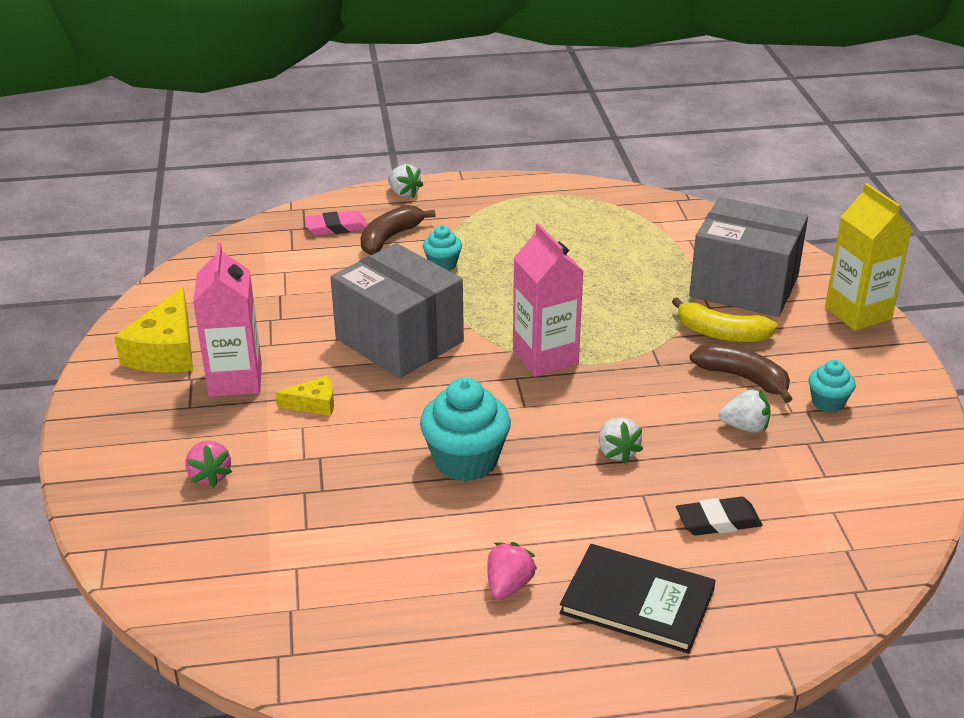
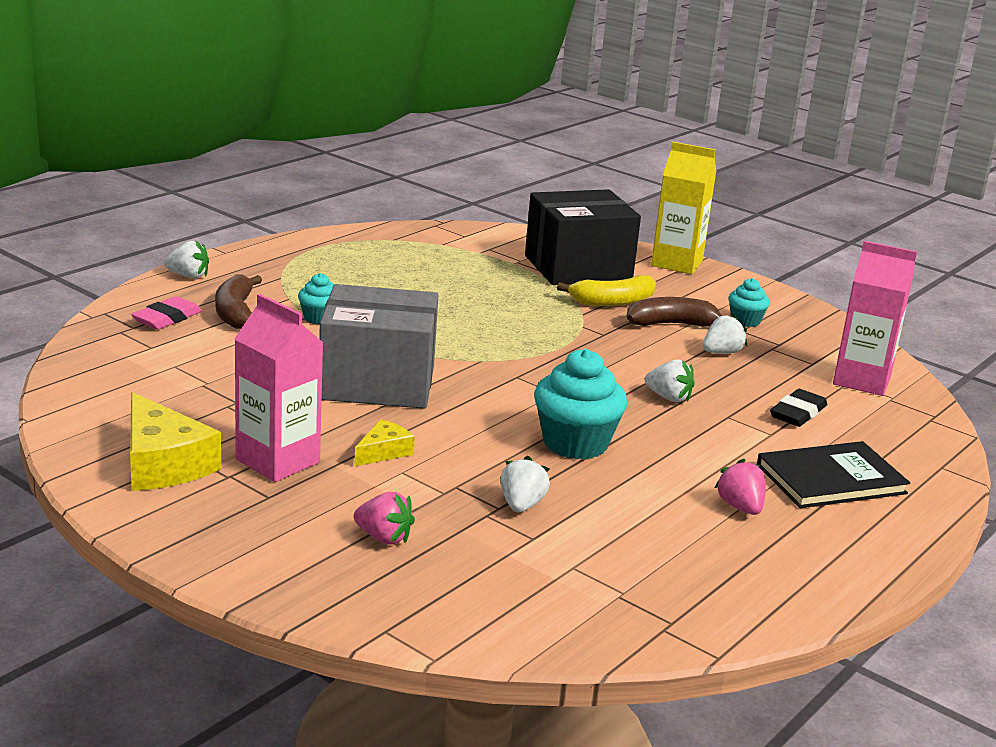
camera: 45 degrees left, 10 degrees down
pink carton [513,223,583,377] -> pink carton moved to [833,241,917,396]
grey box [689,197,808,317] -> black box [525,189,641,285]
none -> white strawberry [500,456,550,512]

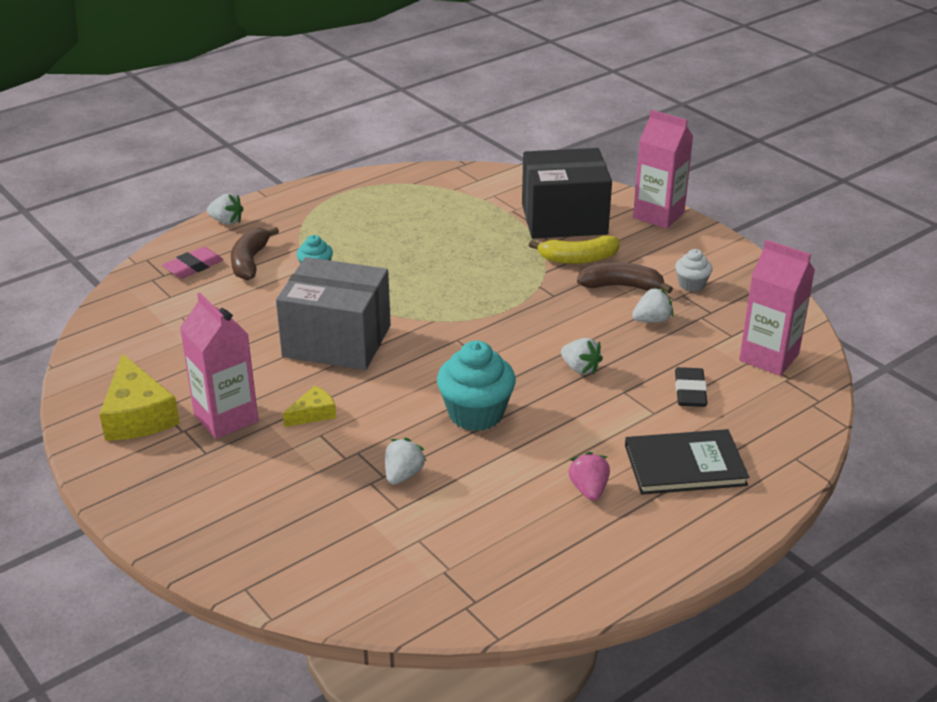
camera: 15 degrees right, 10 degrees up
pink strawberry [354,492,415,544] -> none
yellow carton [651,142,716,274] -> pink carton [633,110,693,229]
turquoise cupcake [729,278,770,327] -> white cupcake [675,249,713,292]
black eraser [770,389,827,427] -> black eraser turned 45 degrees counterclockwise [675,367,707,407]

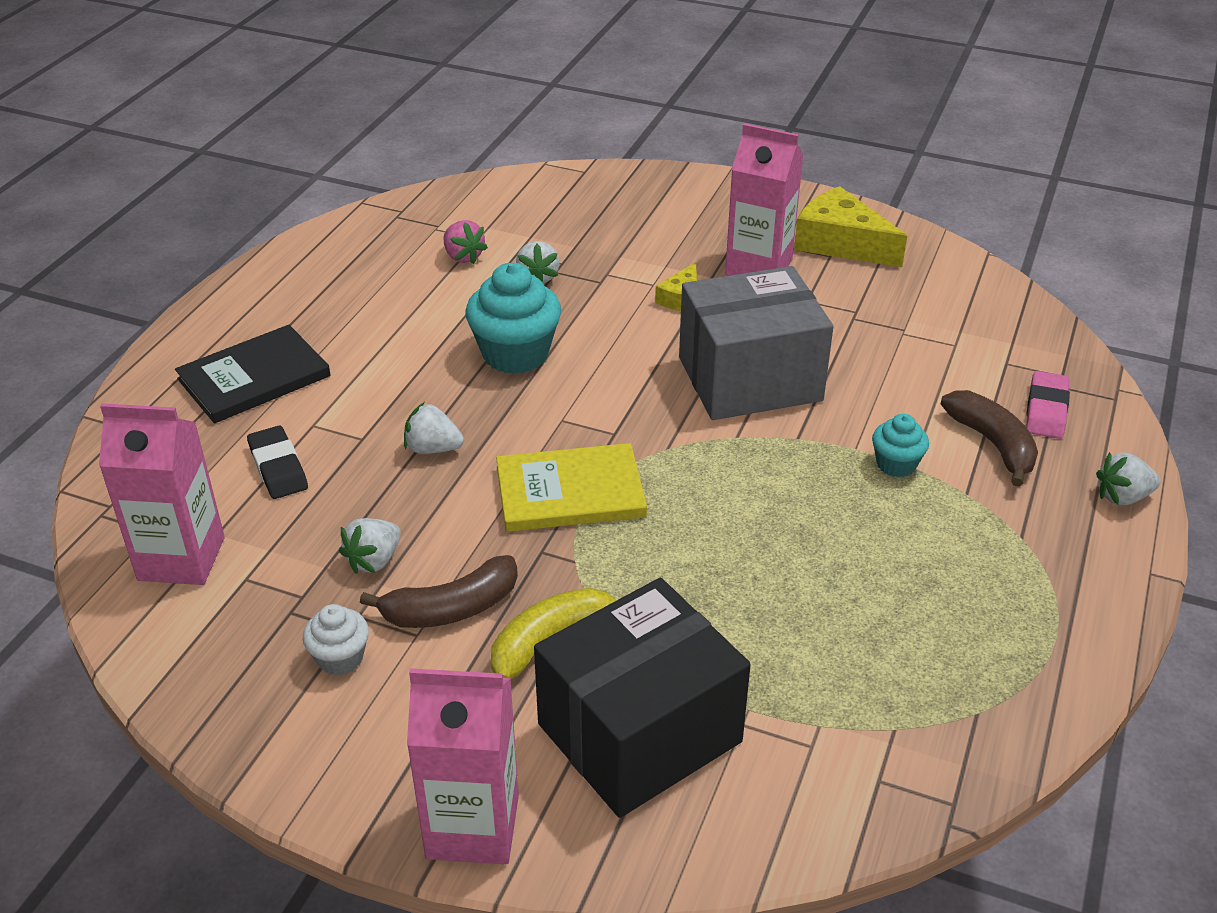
camera: 150 degrees right, 5 degrees up
pink strawberry [568,452,610,501] -> pink strawberry moved to [443,220,488,264]
none -> yellow book [496,443,647,532]

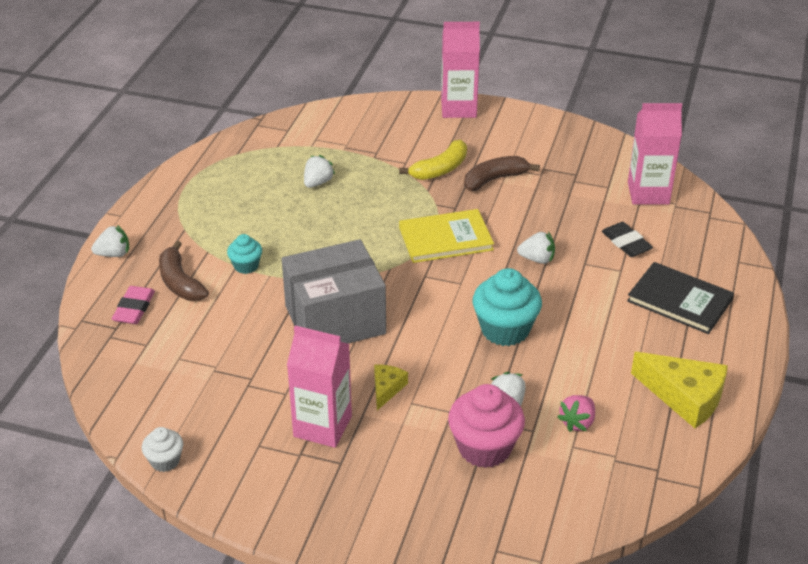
camera: 175 degrees right, 0 degrees up
black book [175,325,331,423] -> black book turned 75 degrees clockwise [627,262,734,334]
white cupcake [303,604,369,676] -> white cupcake moved to [142,427,183,472]
white strawberry [339,518,401,574] -> white strawberry moved to [304,155,335,188]
pink strawberry [443,220,488,264] -> pink strawberry turned 105 degrees counterclockwise [557,395,595,432]
black box [534,578,751,818] -> none
yellow cheese [794,186,907,267] -> yellow cheese moved to [631,352,728,428]
none -> pink cupcake [448,384,525,468]

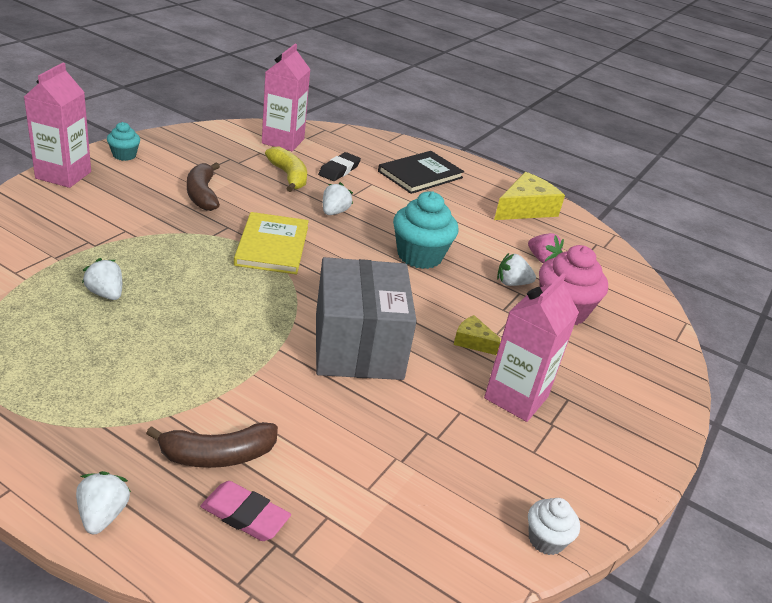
camera: 80 degrees left, 5 degrees down
turquoise cupcake [227,234,262,274] -> turquoise cupcake moved to [107,122,140,161]
yellow banana [399,140,467,180] -> yellow banana moved to [265,147,307,192]
black eraser [602,222,653,257] -> black eraser turned 45 degrees counterclockwise [318,152,361,181]

